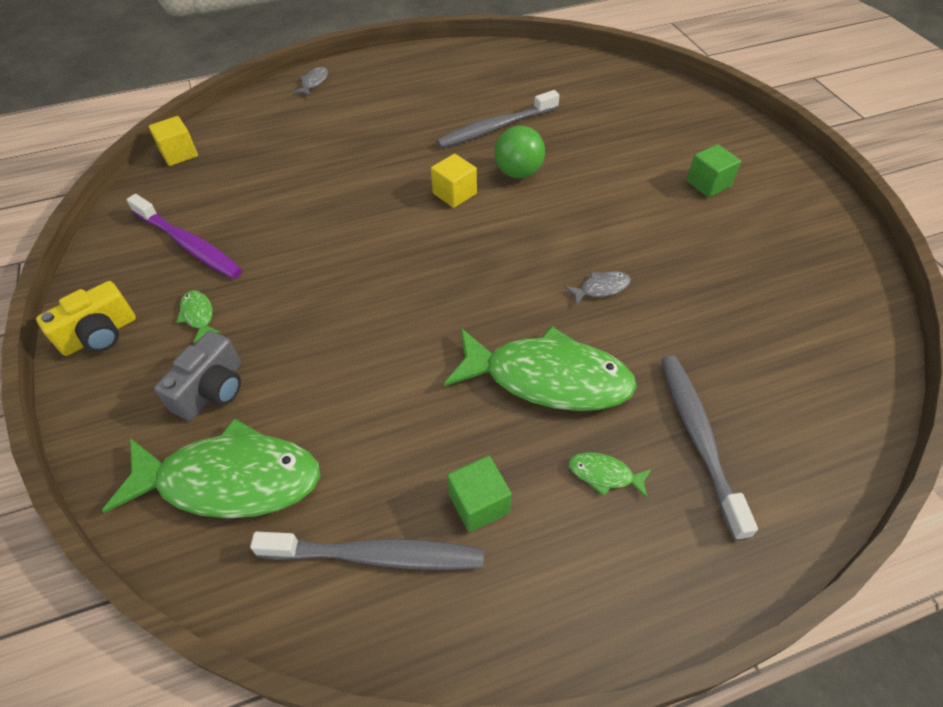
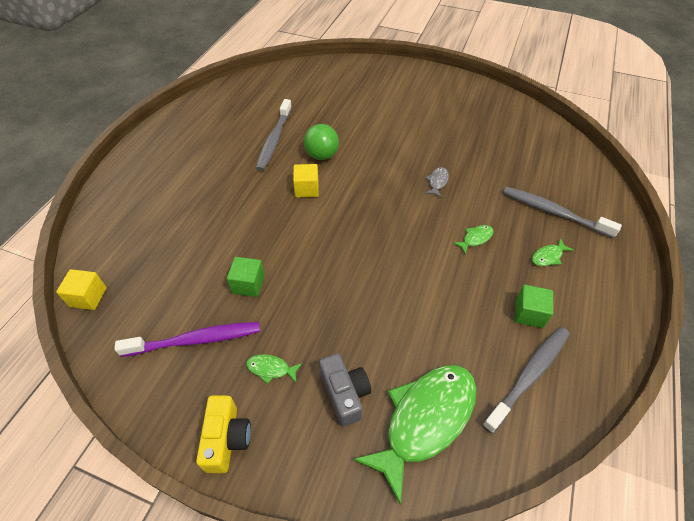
camera: 50 degrees left, 0 degrees up
grey fish [293,67,328,96] -> none
green fish [444,326,637,411] -> green fish [453,225,494,254], size x0.40
green cube [687,144,741,198] -> green cube moved to [227,257,265,297]

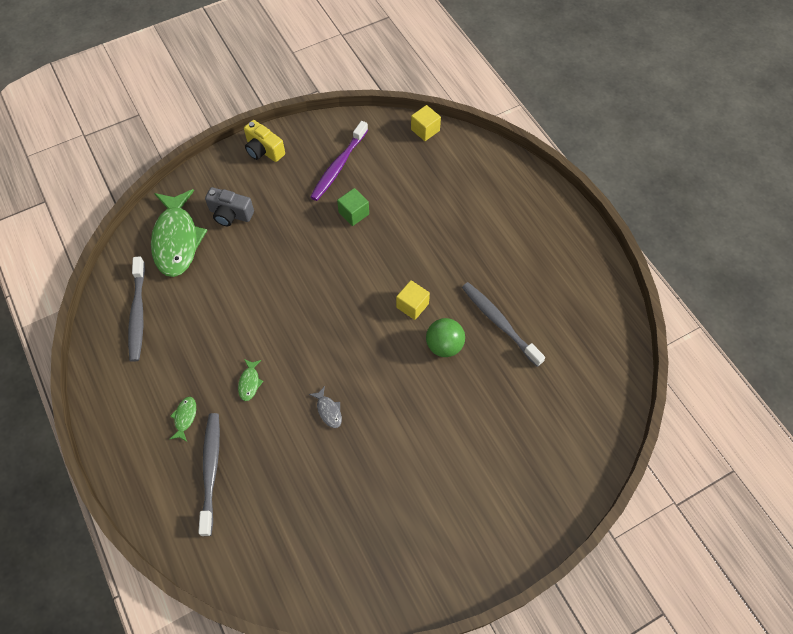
camera: 130 degrees right, 10 degrees up
green fish [246,354,302,384] -> none
grey toothbrush [503,186,622,238] -> grey toothbrush turned 75 degrees counterclockwise [198,413,220,536]
green cube [515,285,553,328] -> none

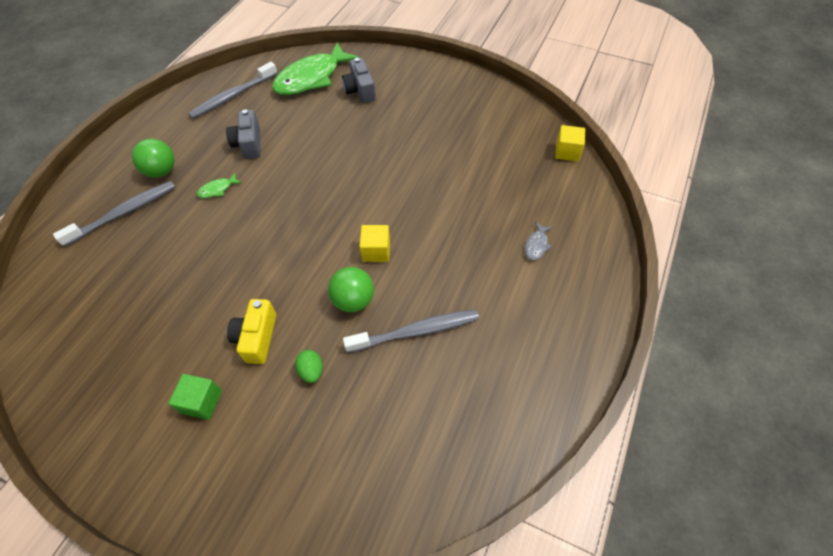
camera: 55 degrees right, 5 degrees down
green fish [170,397,196,441] -> green ball [132,139,174,178]
yellow camera [244,120,285,162] -> yellow camera moved to [227,299,276,364]
grey fish [309,386,342,428] -> grey fish moved to [525,222,553,260]
purple toothbrush [310,121,368,201] -> none
green cube [337,188,369,226] -> green cube moved to [168,374,222,420]
grey toothbrush [462,282,545,367] -> grey toothbrush turned 60 degrees clockwise [343,309,479,353]
none -> grey camera [226,109,261,159]
none -> green egg [295,350,323,383]

